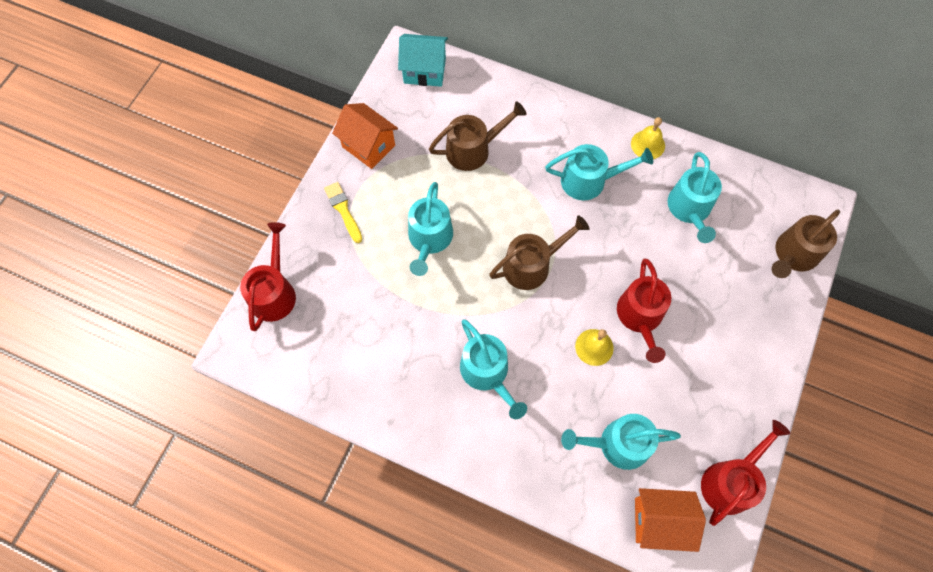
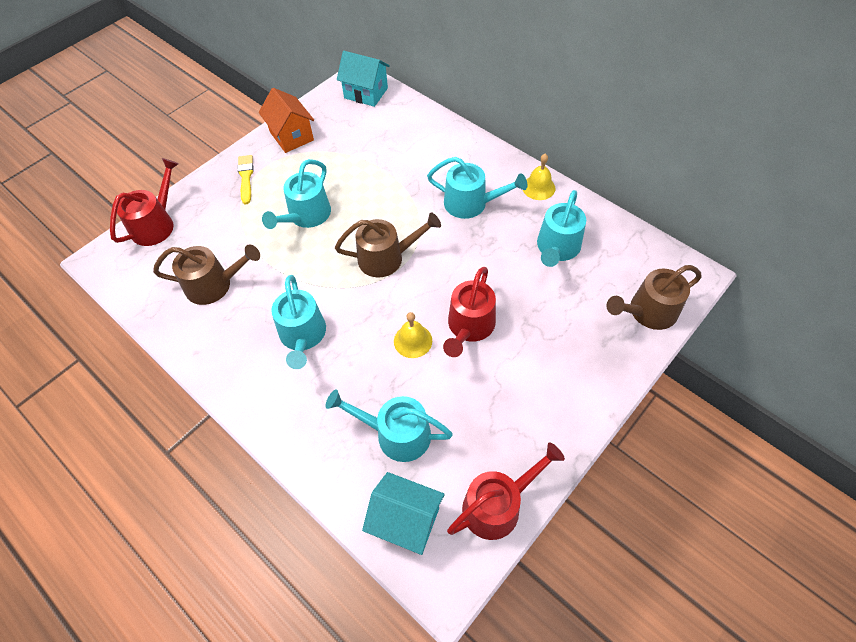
camera: 20 degrees right, 10 degrees down
brown watering can [429,101,527,171] -> brown watering can moved to [153,244,260,305]
orange house [635,488,706,552] -> turquoise house [362,472,445,555]

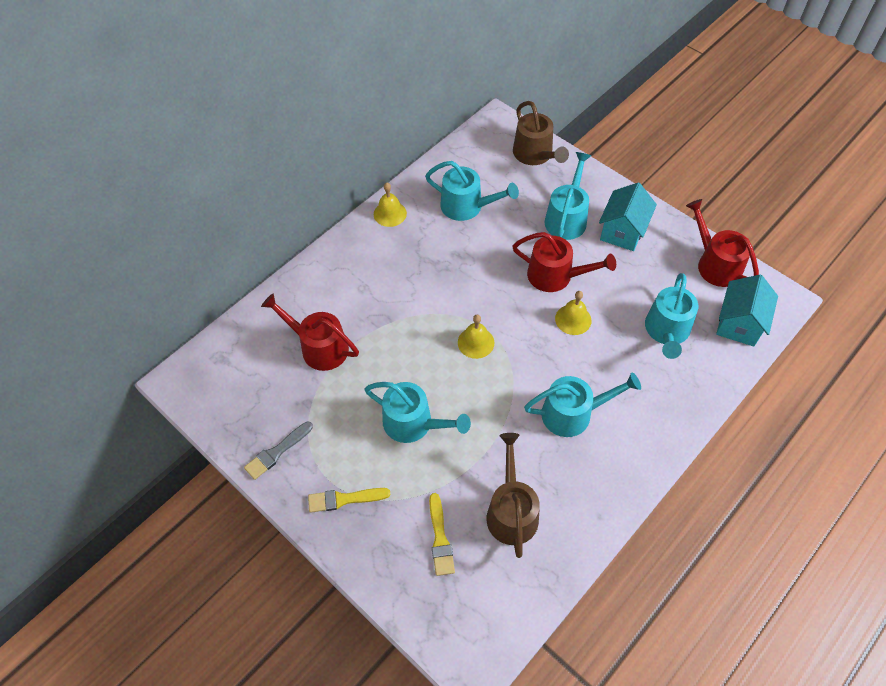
camera: 90 degrees left, 0 degrees up
red watering can [110,158,179,246] -> red watering can moved to [261,293,359,371]
orange house [259,88,314,153] -> grey brush [244,421,313,480]
brown watering can [335,212,441,277] -> yellow bell [458,315,494,359]
turquoise house [337,51,390,107] -> turquoise house moved to [599,182,657,251]
turquoise watering can [427,157,527,219] -> turquoise watering can moved to [545,152,591,240]
none -> yellow brush [429,493,455,576]

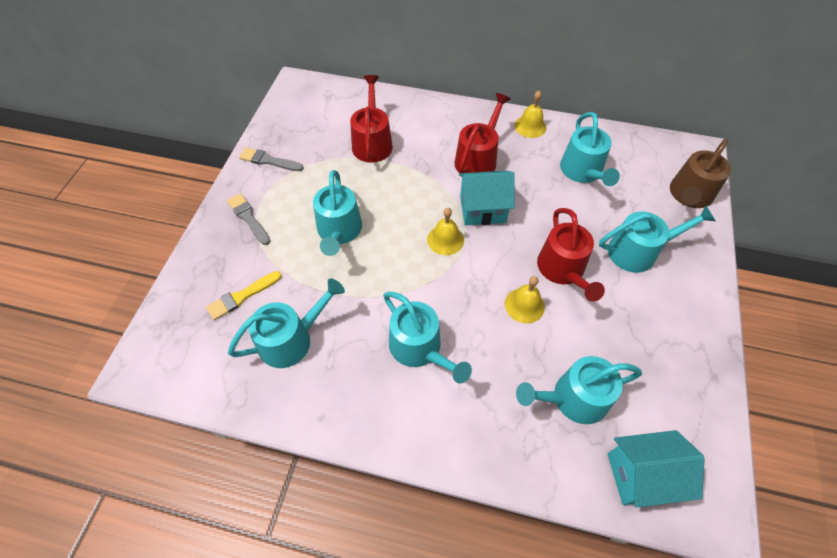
camera: 60 degrees right, 0 degrees up
yellow brush [308,488,390,513] -> grey brush [227,193,270,245]
brown watering can [486,433,540,558] -> turquoise watering can [228,278,345,368]
turquoise house [599,182,657,251] -> turquoise house moved to [459,171,515,225]
red watering can [686,199,759,287] -> red watering can moved to [454,93,510,173]

